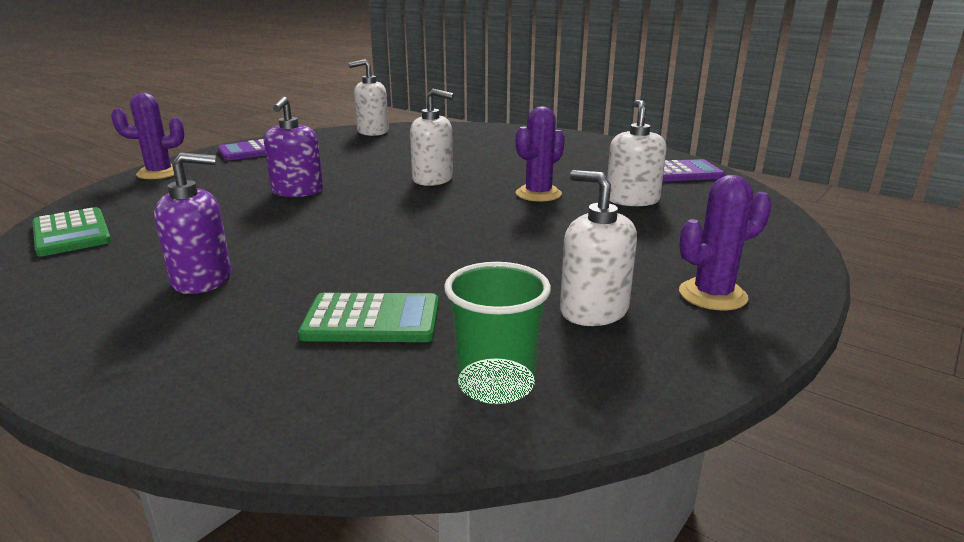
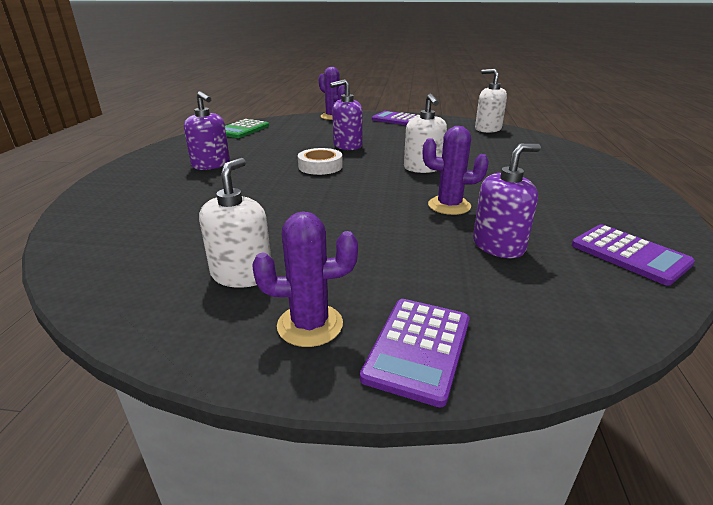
camera: 60 degrees right, 5 degrees up
green calculator [298,293,439,342] -> none
green cup [444,262,551,404] -> none
white soap dispenser [607,100,667,207] -> purple soap dispenser [473,144,541,258]
purple cactus [679,175,772,310] -> purple cactus turned 45 degrees counterclockwise [252,211,358,347]
none -> white tape [298,148,343,175]
none -> purple calculator [360,299,470,407]

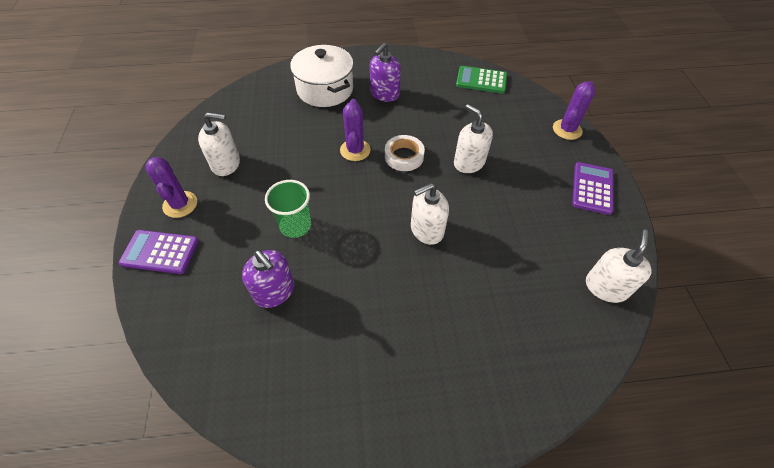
camera: 75 degrees right, 25 degrees up
purple soap dispenser [330,79,363,150] -> white soap dispenser [454,104,493,173]
purple cactus [423,126,489,215] -> purple cactus moved to [340,99,371,161]
purple calculator [572,224,695,285] -> none
none -> green cup [265,180,311,238]
none -> white pot [290,45,354,107]

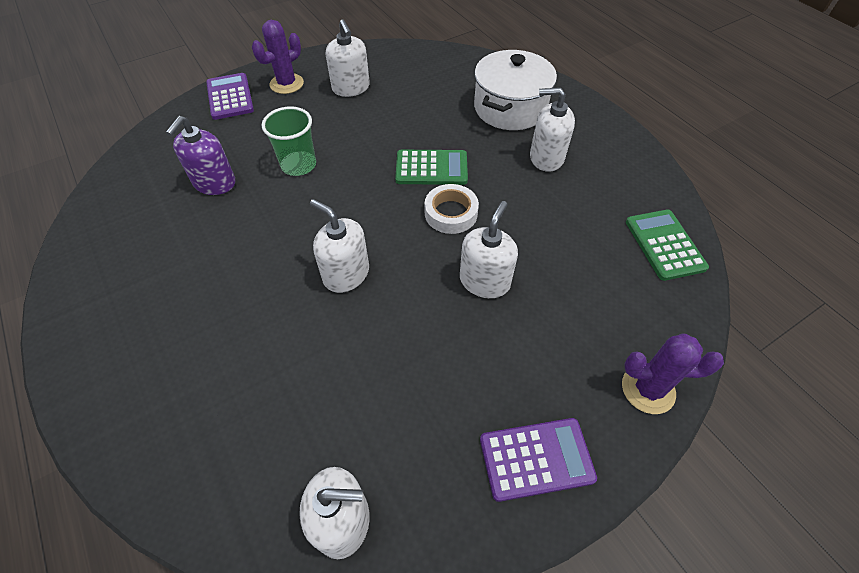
camera: 65 degrees right, 0 degrees up
purple cactus [340,99,371,161] -> green calculator [395,150,468,185]
purple soap dispenser [370,43,401,102] -> white soap dispenser [530,87,575,172]

